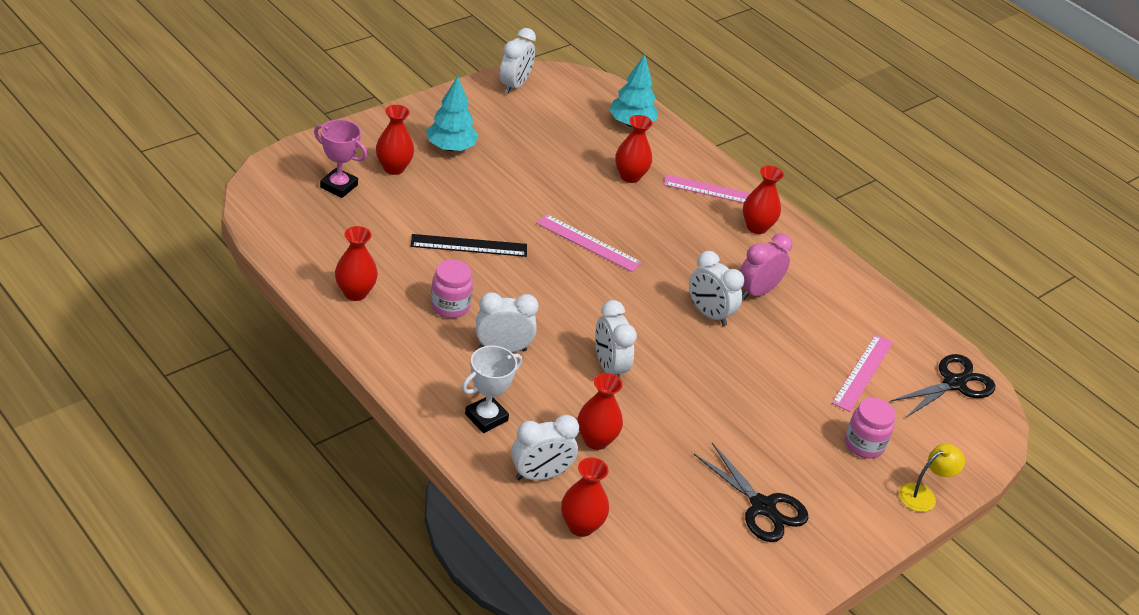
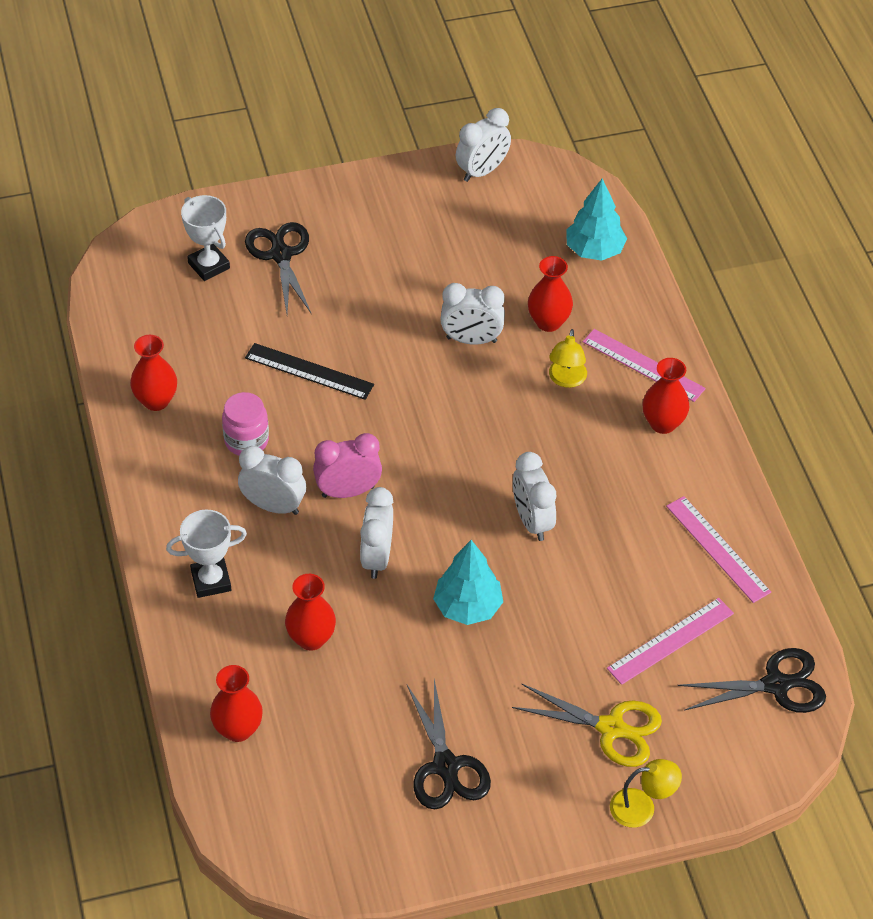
camera: 30 degrees right, 10 degrees up
pink trophy [314,119,367,198] -> white trophy [181,195,230,281]
red vase [376,105,414,175] -> black scissors [245,222,311,313]
turquoise tree [426,76,478,151] -> turquoise tree moved to [433,540,503,625]
white clock [511,415,579,480] -> white clock moved to [440,283,505,345]
pink ruler [536,214,642,272] -> pink ruler moved to [666,496,771,603]
pink clock [740,234,792,300] -> pink clock moved to [313,433,382,498]
pink jar [845,398,896,459] -> yellow scissors [512,684,662,767]
none -> yellow lamp [549,329,587,388]

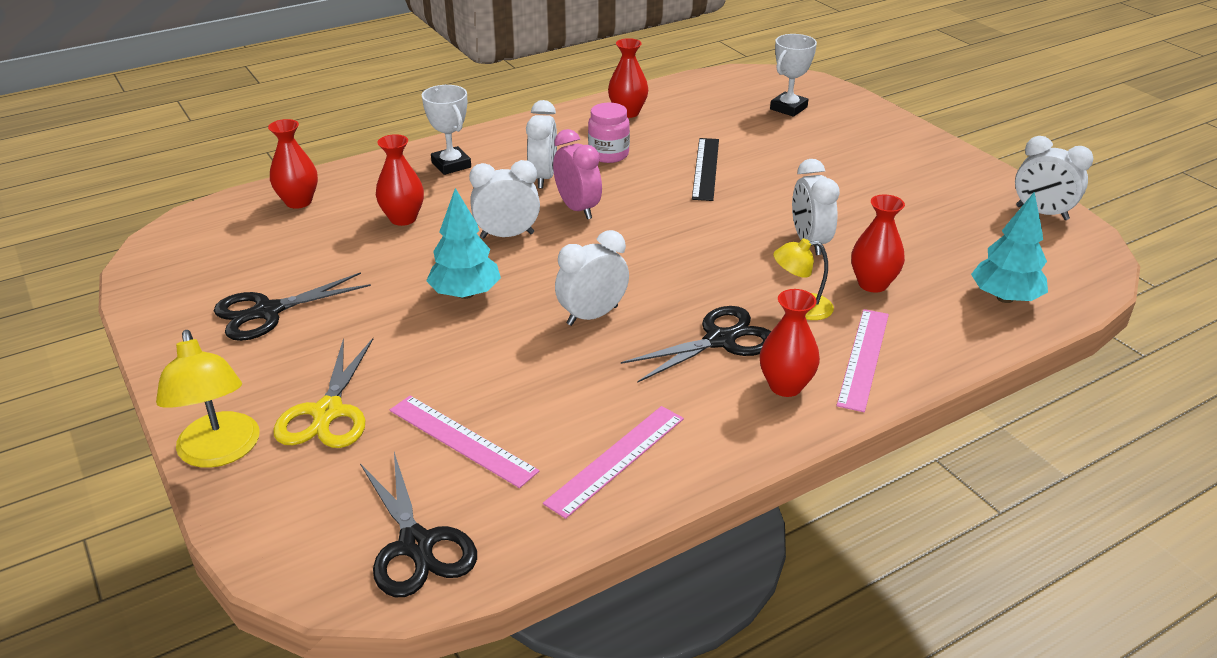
camera: 75 degrees right, 15 degrees down
black scissors [245,222,311,313] -> black scissors moved to [621,306,771,383]
yellow lamp [610,759,682,828] -> yellow lamp [156,330,259,468], size x1.54

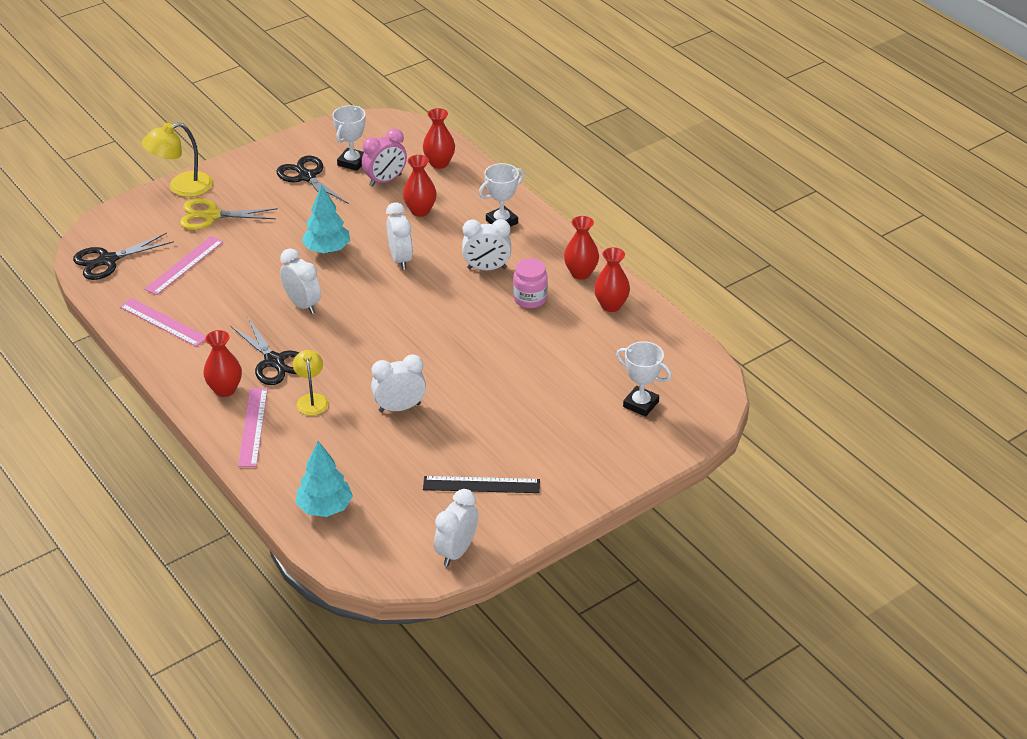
camera: 85 degrees right, 5 degrees up
pink clock [553,129,602,219] -> pink clock moved to [362,129,407,187]
black ruler [692,138,719,201] -> black ruler moved to [423,476,540,493]
pink ruler [837,309,889,412] -> pink ruler turned 75 degrees clockwise [238,388,268,467]
red vase [851,194,905,293] -> red vase moved to [564,216,599,280]
none -> white trophy [333,105,366,171]

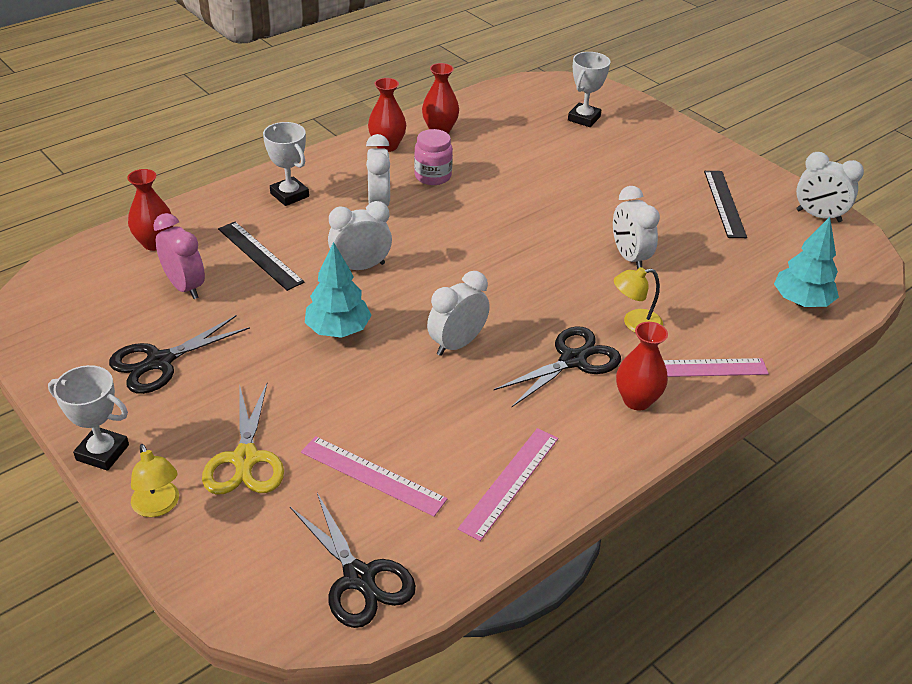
camera: 95 degrees left, 0 degrees up
yellow lamp [142,122,213,197] -> yellow lamp [131,444,179,517], size x0.65
white trophy [333,105,366,171] -> white trophy moved to [48,365,129,471]
red vase [403,155,437,217] -> black ruler [218,222,305,291]

